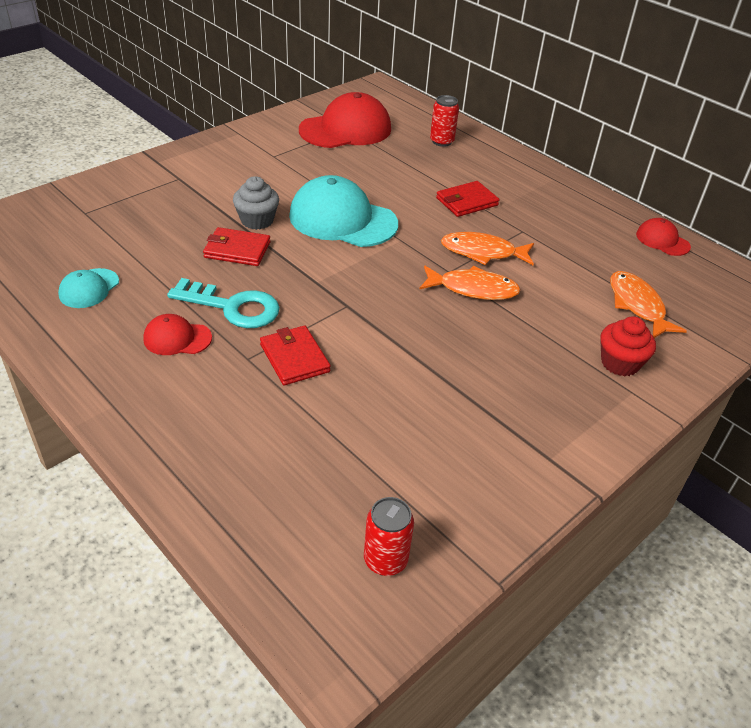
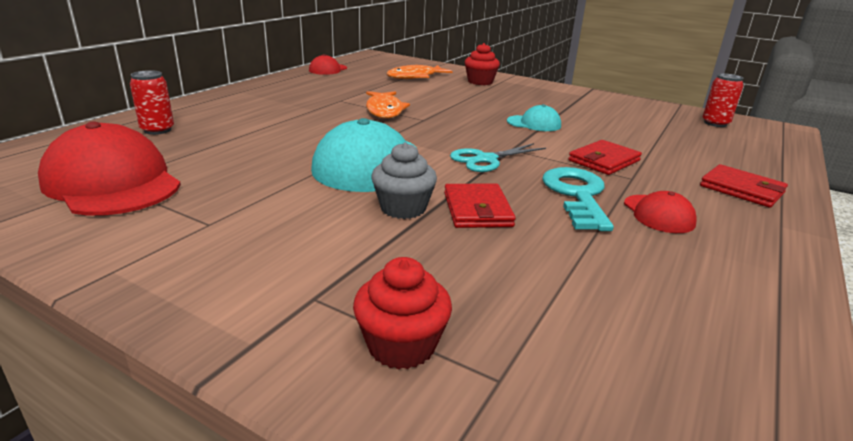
camera: 105 degrees left, 15 degrees down
turquoise cap [58,268,119,308] -> turquoise cap moved to [507,104,561,131]
orange fish [419,265,521,300] -> none
red wallet [436,181,499,217] -> red wallet moved to [700,164,788,208]
none -> red cupcake [353,257,452,369]
none -> turquoise scissors [450,143,546,172]

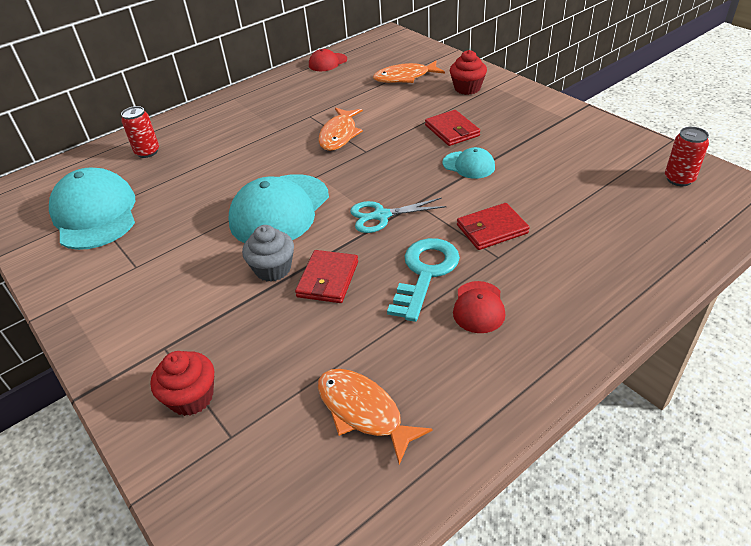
camera: 25 degrees right, 15 degrees up
red cap [38,122,181,216] -> turquoise cap [49,168,135,250]
red wallet [700,164,788,208] -> red wallet moved to [425,110,480,146]
none -> orange fish [318,369,433,465]

